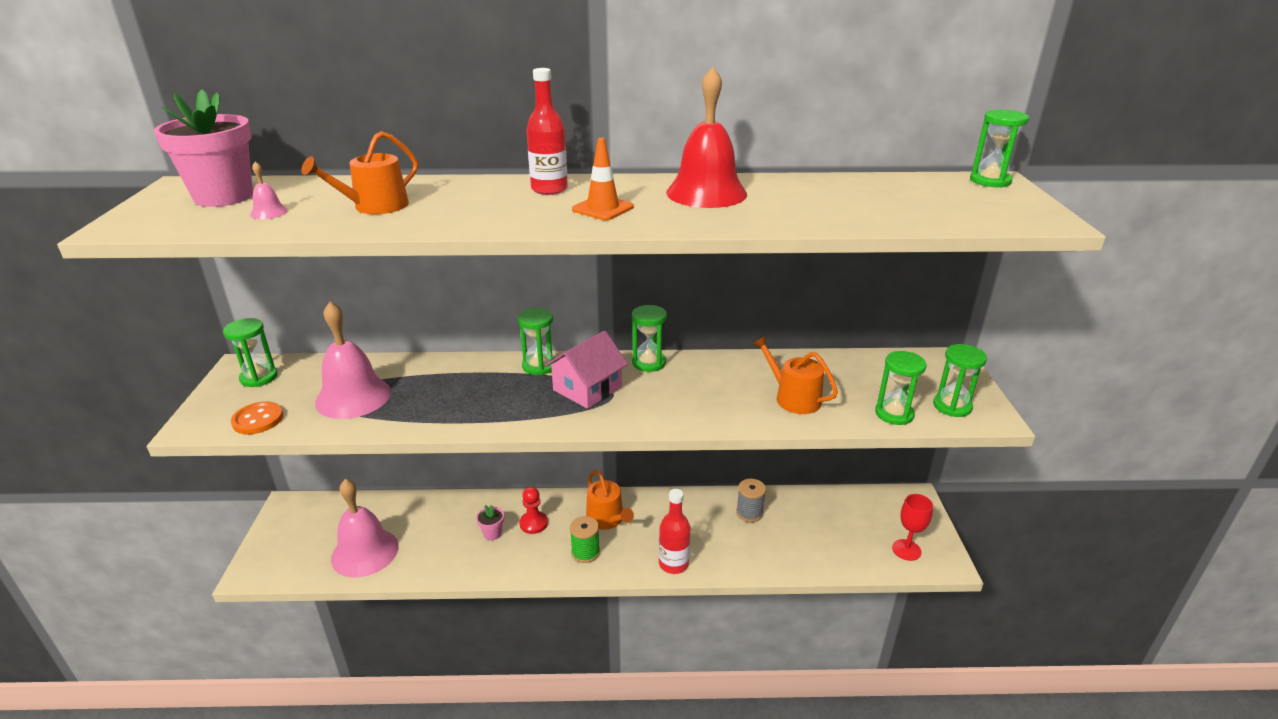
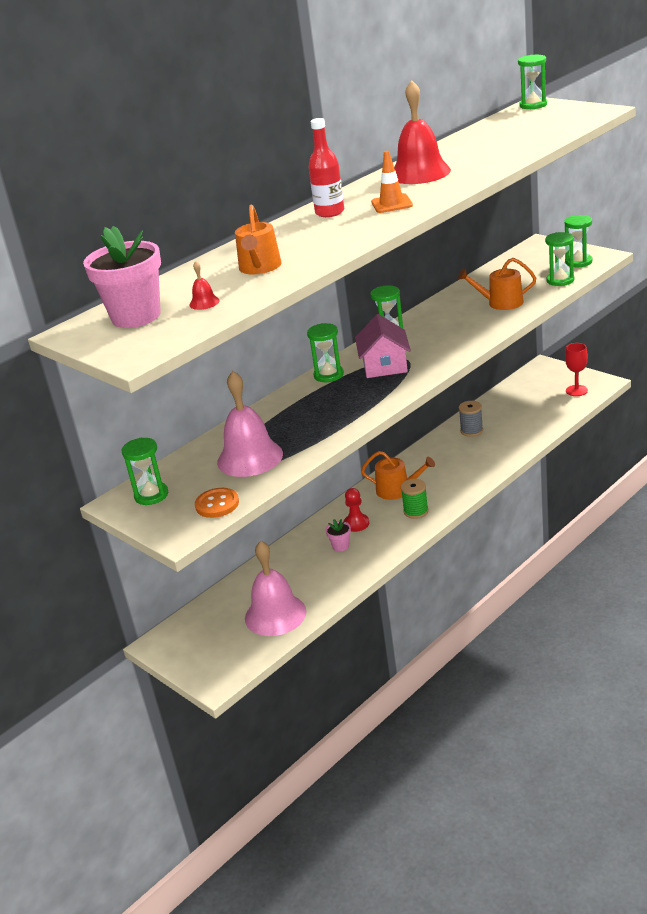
camera: 40 degrees left, 0 degrees up
pink bell [250,162,288,219] -> red bell [190,261,219,310]
red bottle [659,489,691,574] -> none

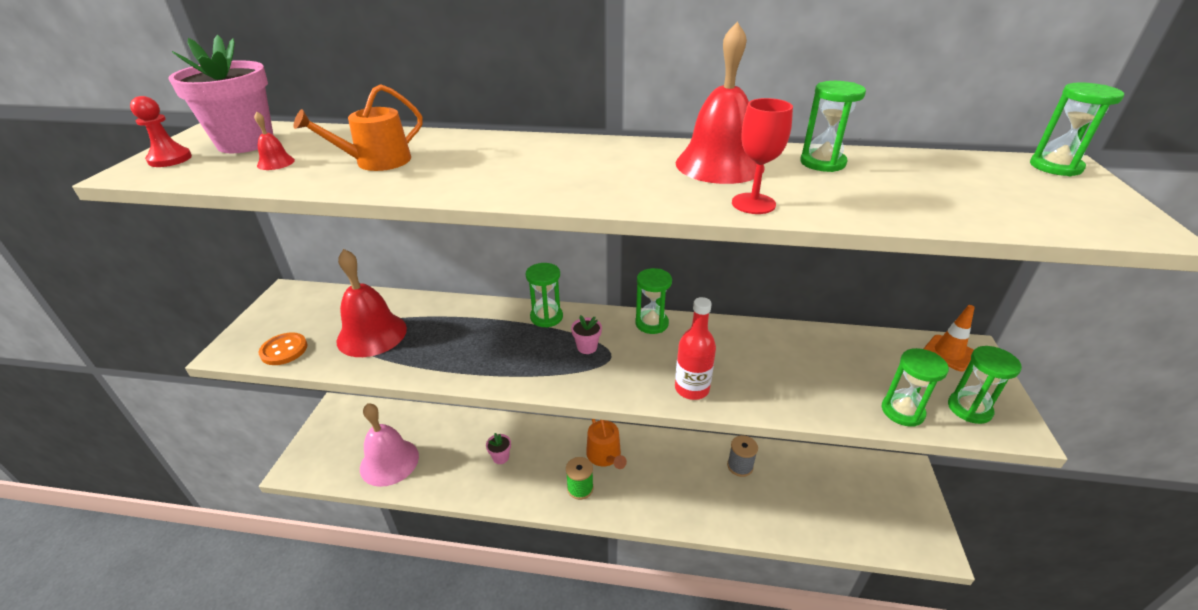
camera: 50 degrees right, 5 degrees up
green hourglass [122,438,168,505] -> green hourglass moved to [800,81,866,172]
pink bell [217,371,283,477] -> red bell [336,249,407,357]
red bottle [308,118,344,217] -> red bottle moved to [675,297,716,400]
red pawn [344,488,369,532] -> red pawn moved to [130,96,192,167]
pink house [355,314,411,378] -> pink flower pot [571,315,602,354]
orange traffic cone [371,151,413,213] -> orange traffic cone moved to [923,305,975,372]
orange watering can [458,258,536,310] -> none
red goblet [565,343,588,396] -> red goblet moved to [732,98,793,214]

